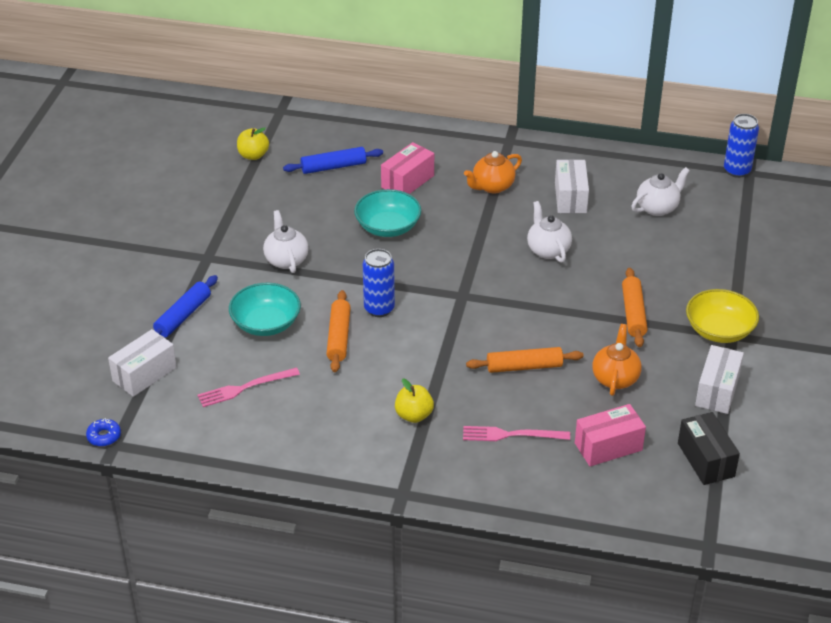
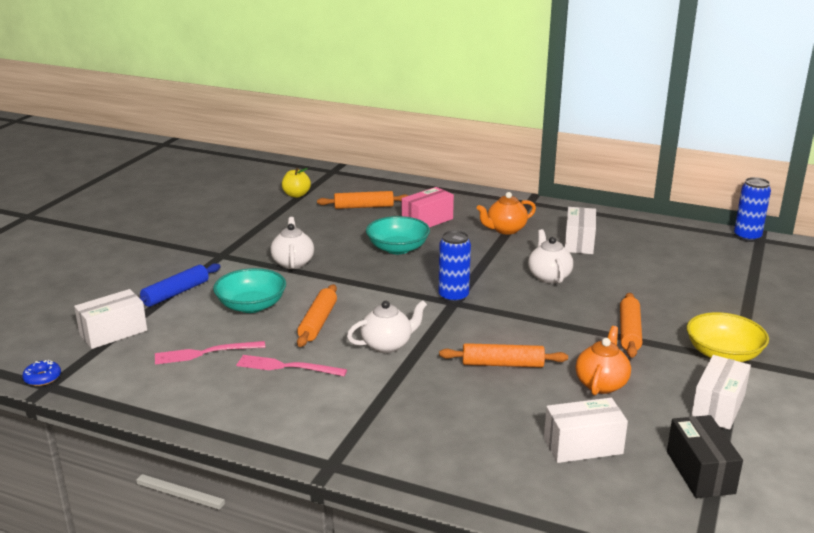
camera: 10 degrees right, 15 degrees down
blue rolling pin [283,147,383,174] -> orange rolling pin [317,191,409,209]
blue can [363,249,395,317] -> blue can moved to [438,230,471,303]
yellow apple [395,378,434,423] -> none
pink fork [463,426,570,441] -> pink fork moved to [236,355,347,376]
pink box [575,404,646,466] -> white box [544,398,628,463]
white teapot [632,167,690,216] -> white teapot moved to [347,300,427,353]

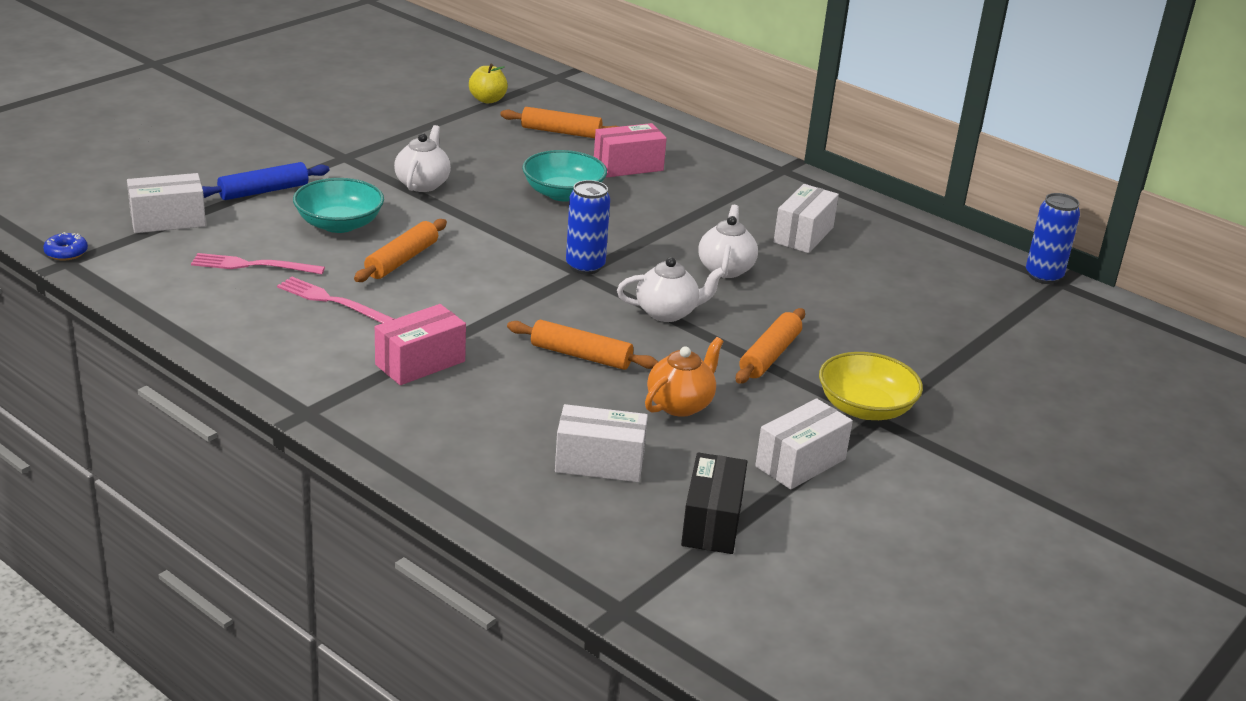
camera: 15 degrees right, 5 degrees up
white teapot [347,300,427,353] -> white teapot moved to [617,257,725,322]
orange teapot [477,192,536,235] -> none
none -> pink box [375,304,466,385]

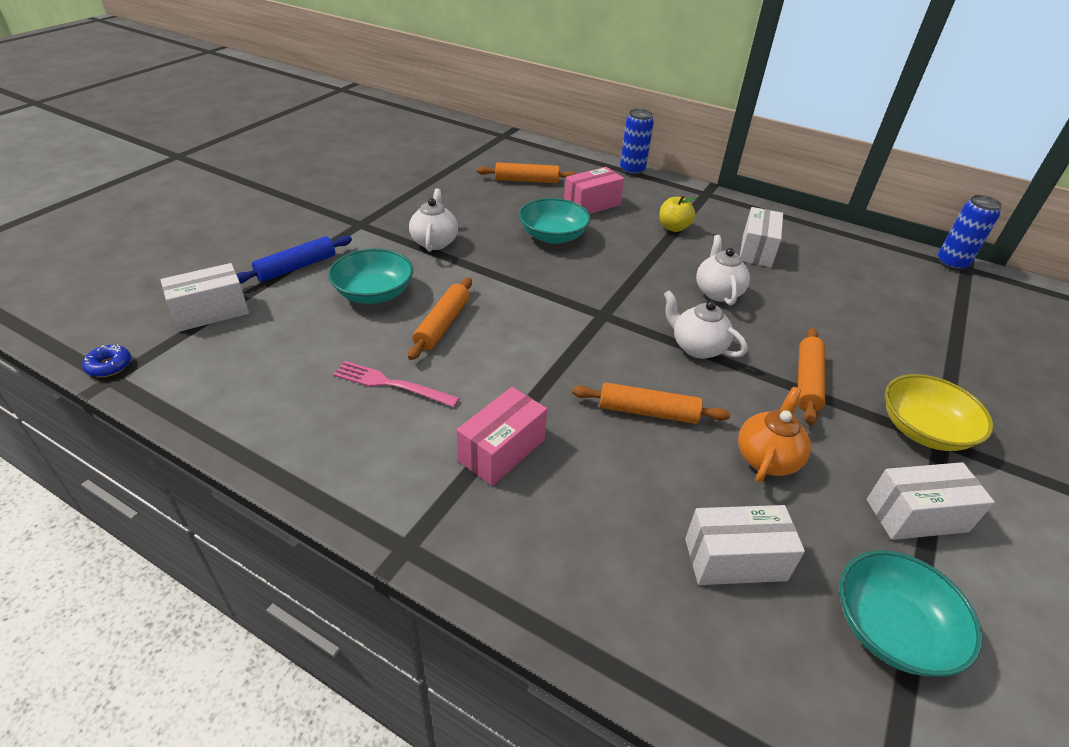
camera: 10 degrees left, 10 degrees up
pink fork [191,253,325,274] -> none
yellow apple [469,64,508,103] -> yellow apple moved to [659,196,697,232]
blue can [566,180,610,275] -> blue can moved to [620,109,654,176]
white teapot [617,257,725,322] -> white teapot turned 120 degrees counterclockwise [664,290,748,359]
black box [681,453,747,554] -> turquoise bowl [840,550,983,677]
white box [755,398,853,490] -> white box turned 45 degrees clockwise [866,462,995,540]

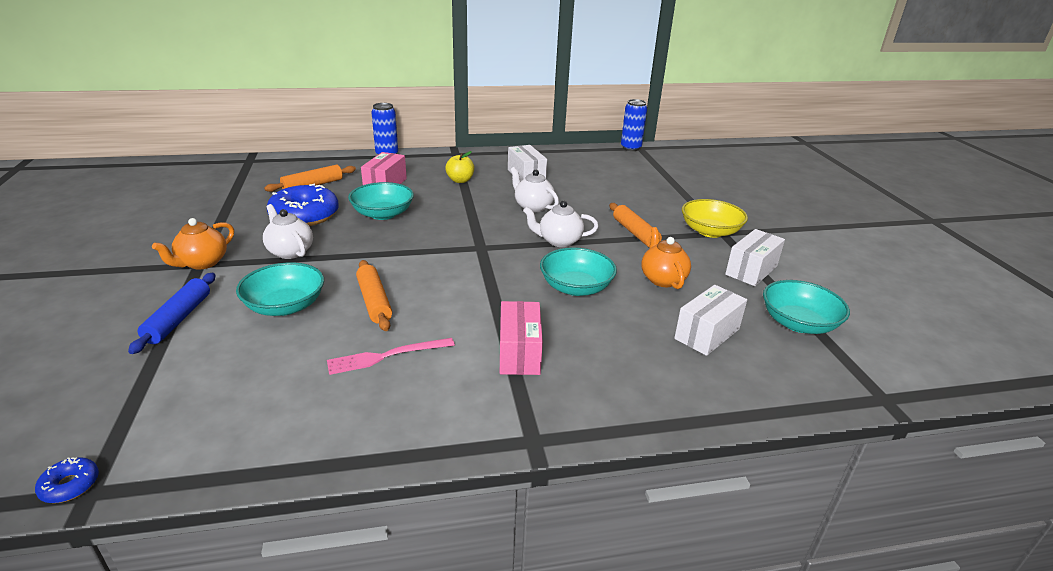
camera: 40 degrees left, 10 degrees down
white box [161,263,249,332] -> none
orange rolling pin [572,382,730,424] -> turquoise bowl [540,247,617,296]
none -> orange teapot [152,218,234,269]
none -> blue donut [267,184,339,226]

